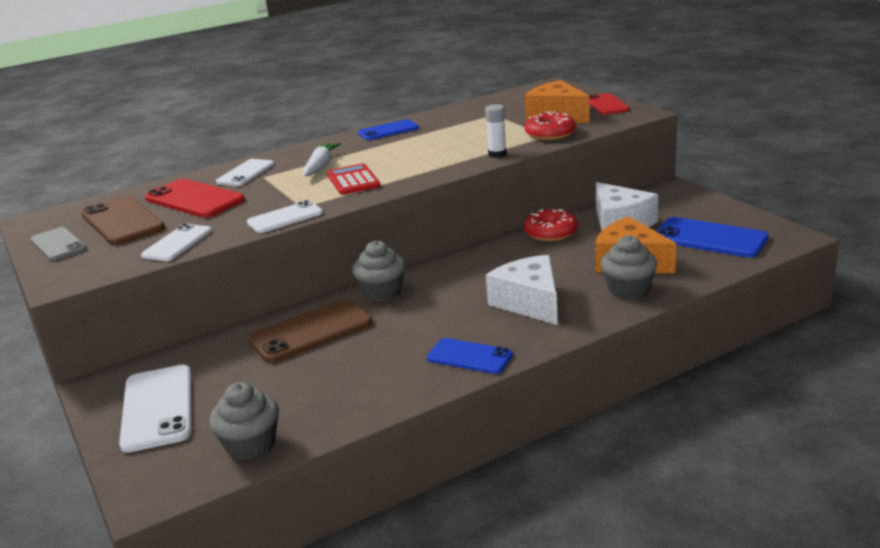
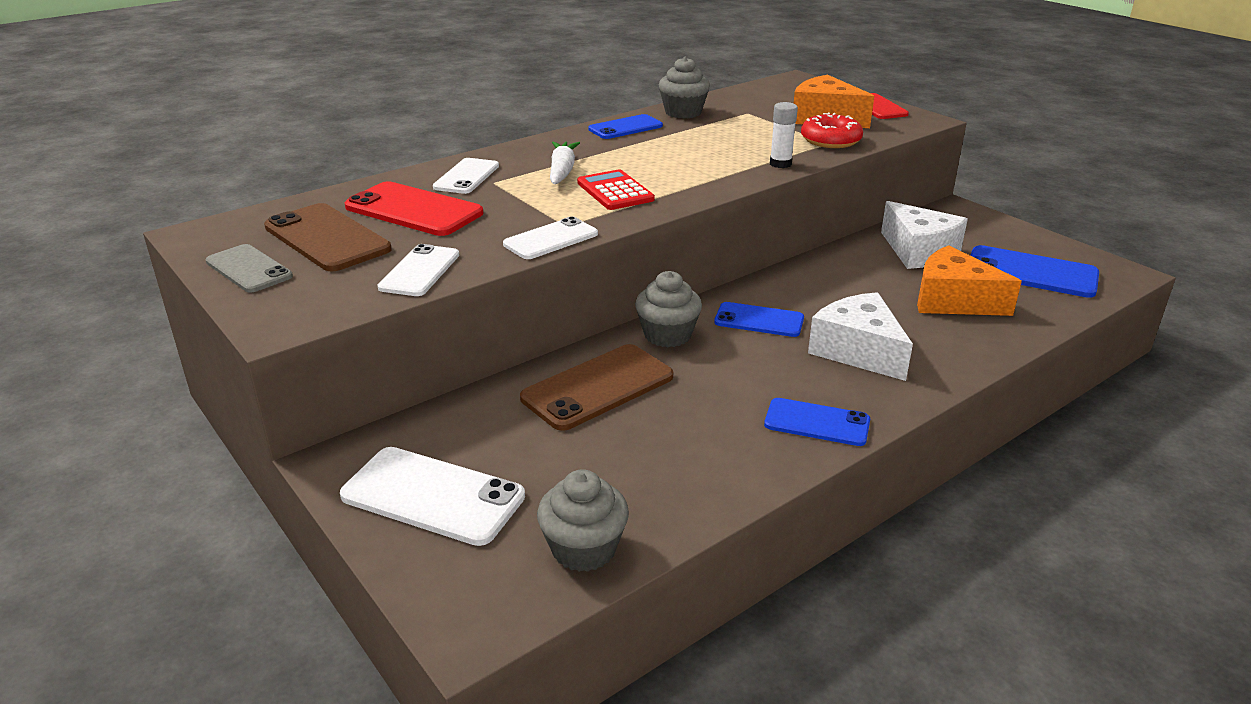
camera: 10 degrees left, 5 degrees up
white phone [119,365,192,453] -> white phone turned 45 degrees counterclockwise [340,447,525,546]
red donut [524,209,578,241] -> none
grey cupcake [601,235,657,299] -> grey cupcake moved to [659,57,710,119]
none -> blue phone [714,302,804,337]

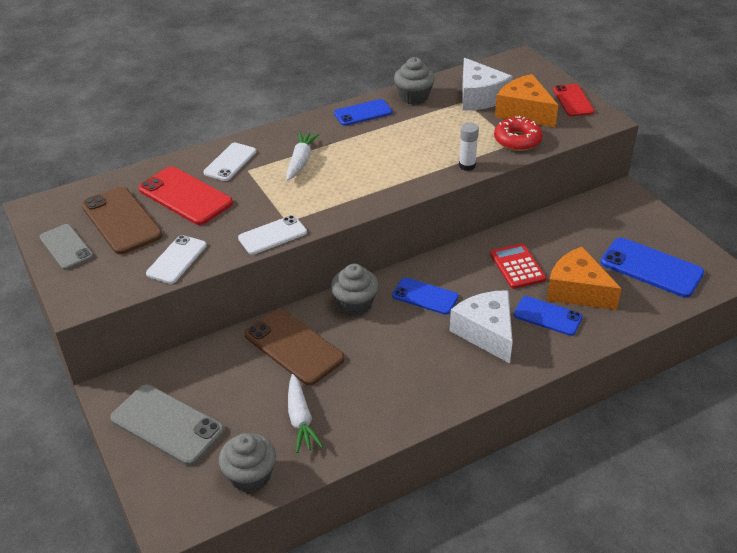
camera: 10 degrees right, 10 degrees up
white phone [340,447,525,546] -> grey phone [110,384,224,466]
brown phone [520,344,673,431] -> brown phone turned 75 degrees clockwise [244,309,345,386]
red calculator [577,169,655,210] -> red calculator moved to [490,243,546,289]
blue phone [764,398,870,446] -> blue phone moved to [514,296,583,336]
white cheese [881,201,968,269] -> white cheese moved to [463,58,513,111]
none -> white carrot [288,374,323,453]

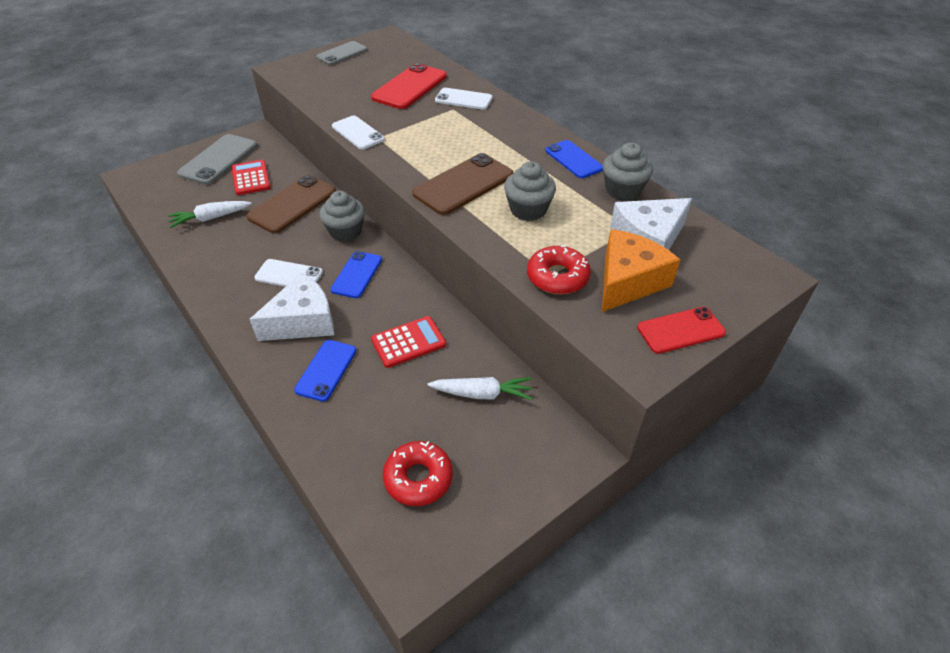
camera: 80 degrees right, 5 degrees up
brown phone [82,187,163,254] -> brown phone moved to [412,153,513,215]
white phone [146,235,207,284] -> white phone moved to [254,259,323,287]
grey cupcake [219,433,276,493] -> grey cupcake moved to [504,161,556,221]
white carrot [286,132,320,181] -> white carrot moved to [428,377,533,400]
white glue stick [459,123,479,171] -> none
orange cheese [546,247,622,310] -> none
blue phone [601,238,705,298] -> red donut [383,441,453,506]
none -> red calculator [232,160,271,195]

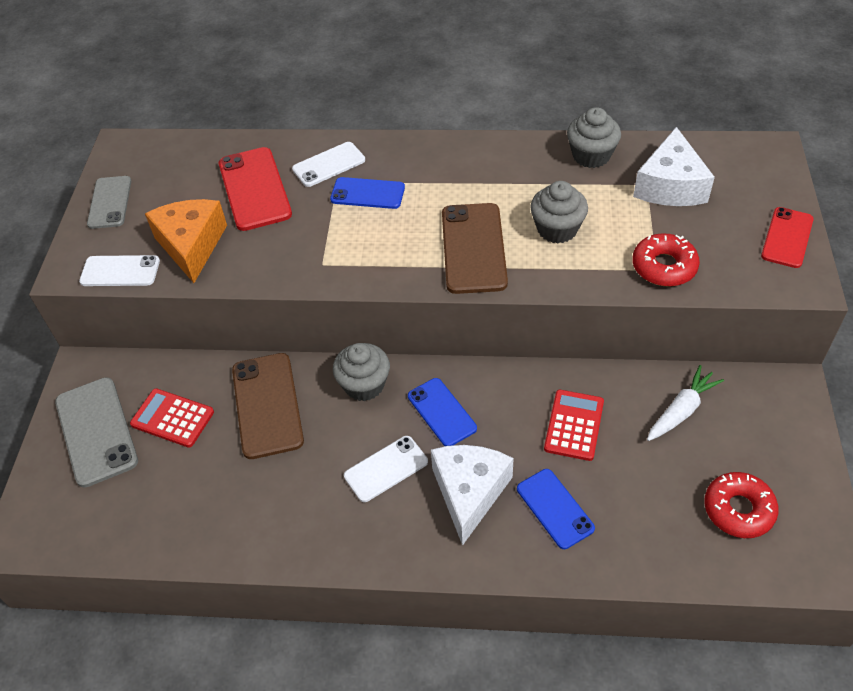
camera: 45 degrees left, 5 degrees up
white carrot [168,201,252,228] -> none
white phone [332,116,385,150] -> white phone moved to [79,255,160,286]
blue phone [545,140,603,178] -> blue phone moved to [330,177,405,209]
orange cheese [602,229,680,312] -> orange cheese moved to [145,199,227,283]

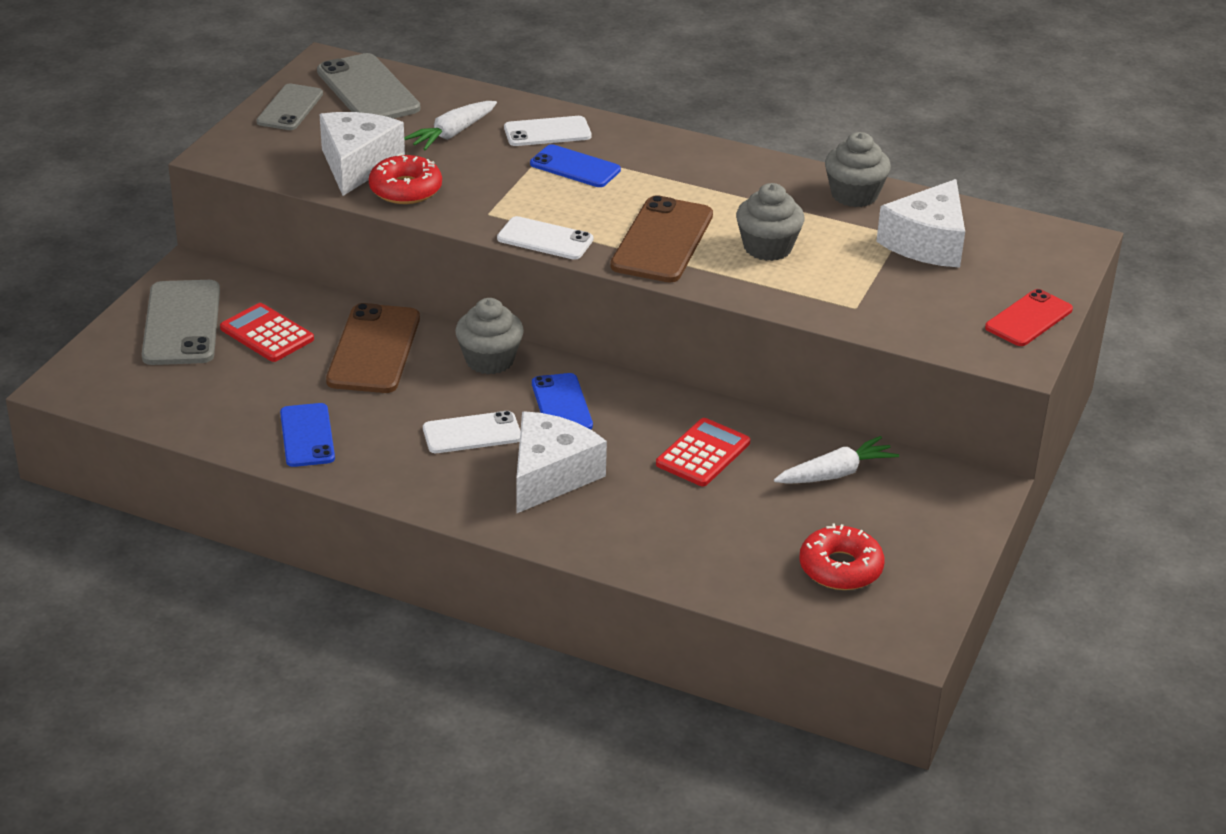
camera: 15 degrees right, 15 degrees down
white phone [79,255,160,286] -> white phone moved to [497,216,593,260]
orange cheese [145,199,227,283] -> white cheese [319,112,405,196]
red phone [219,147,292,231] -> white carrot [404,101,497,150]
blue phone [517,469,595,549] -> blue phone moved to [280,403,335,467]
red donut [632,233,700,287] -> red donut moved to [369,153,442,204]
none -> grey phone [317,53,420,119]

